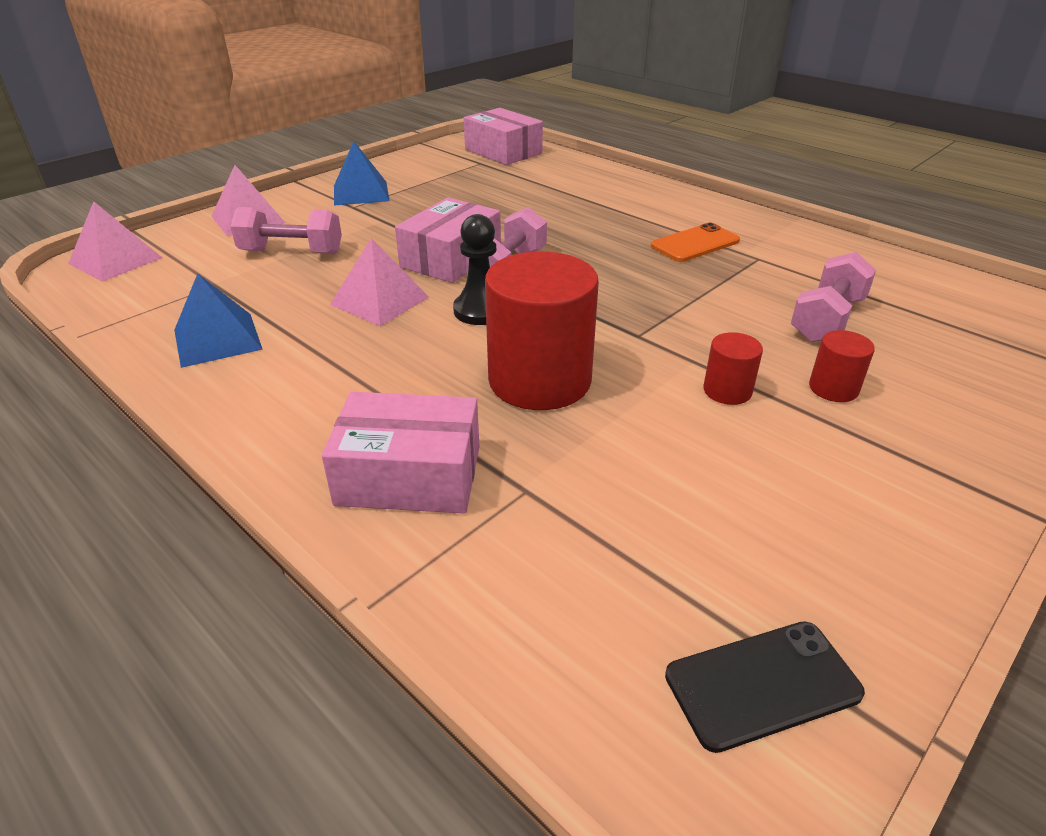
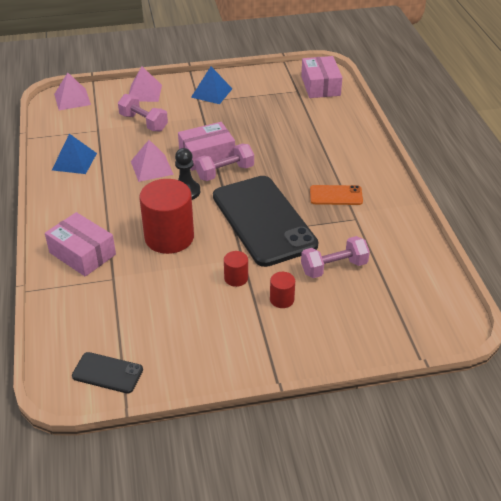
camera: 35 degrees right, 5 degrees up
none -> black phone [213,176,318,267]

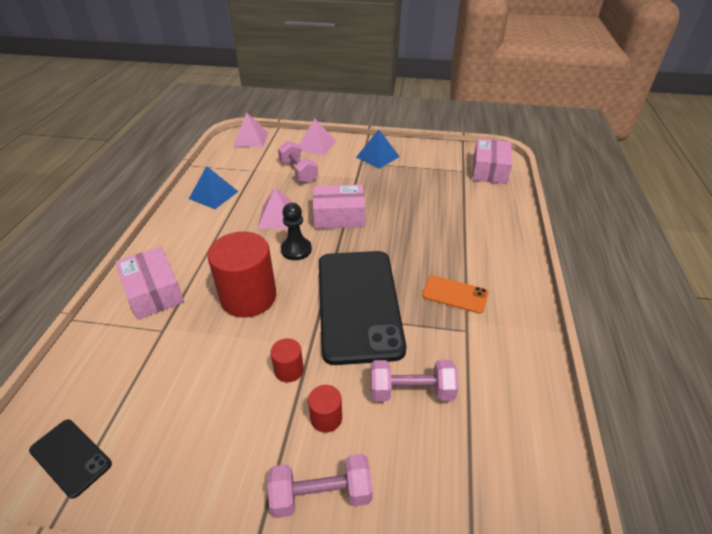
camera: 20 degrees right, 0 degrees up
pink dumbbell [195,144,254,181] -> pink dumbbell moved to [268,454,373,518]

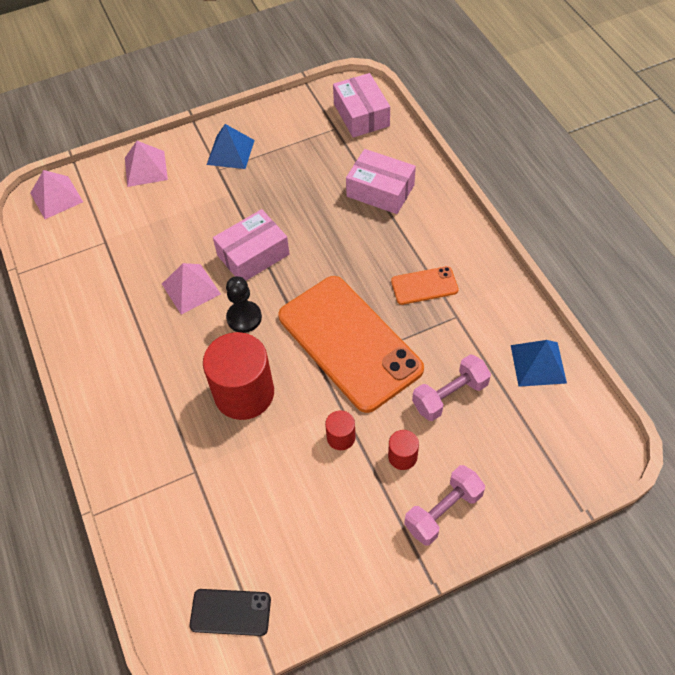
camera: 30 degrees left, 15 degrees up
pink box [115,247,184,320] -> pink box moved to [346,149,416,214]
blue pyramid [189,166,239,209] -> blue pyramid moved to [511,340,567,387]
pink dumbbell [278,141,318,183] -> none
black phone [319,251,406,365] -> orange phone [278,276,424,413]

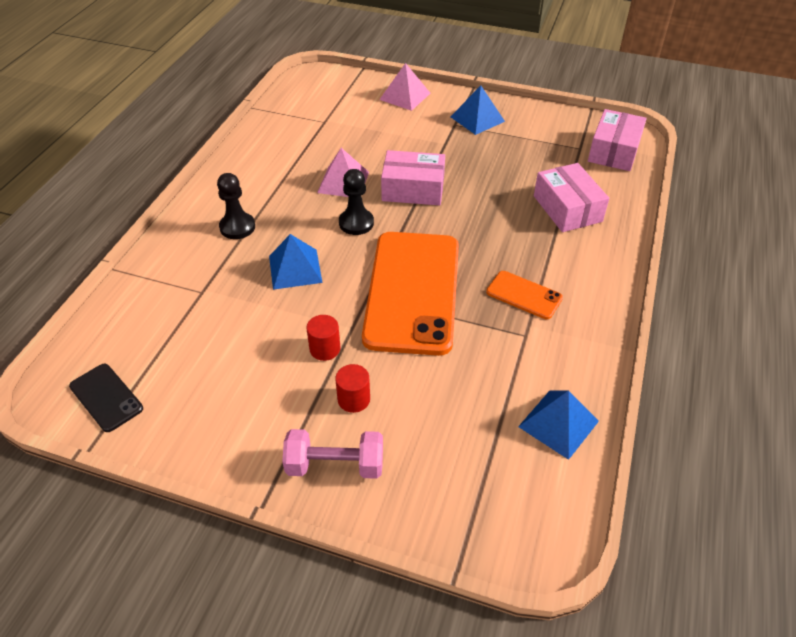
camera: 40 degrees right, 10 degrees down
pink pyramid [30,170,83,219] -> none
red cylinder [203,332,274,420] -> blue pyramid [269,234,323,290]
pink dumbbell [412,354,491,421] -> none
none -> black pawn [217,173,255,239]

